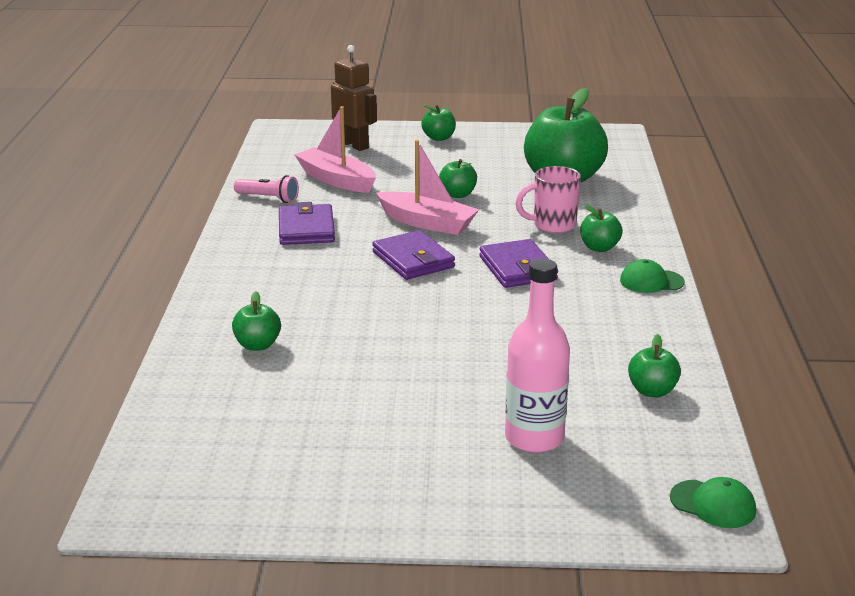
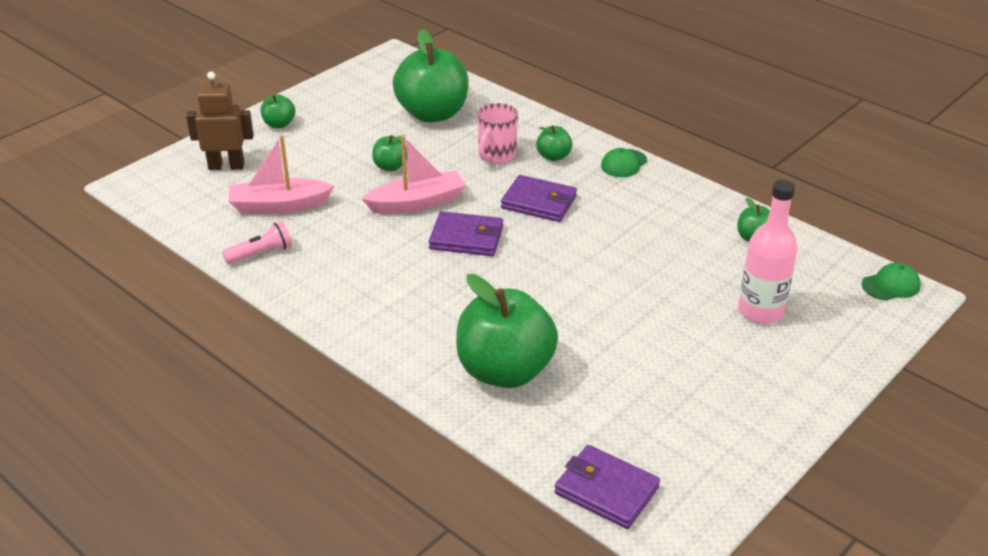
camera: 50 degrees left, 10 degrees up
green apple [232,291,281,351] -> green apple [456,274,558,388], size x2.22
purple wallet [279,202,335,245] -> purple wallet moved to [555,445,660,529]

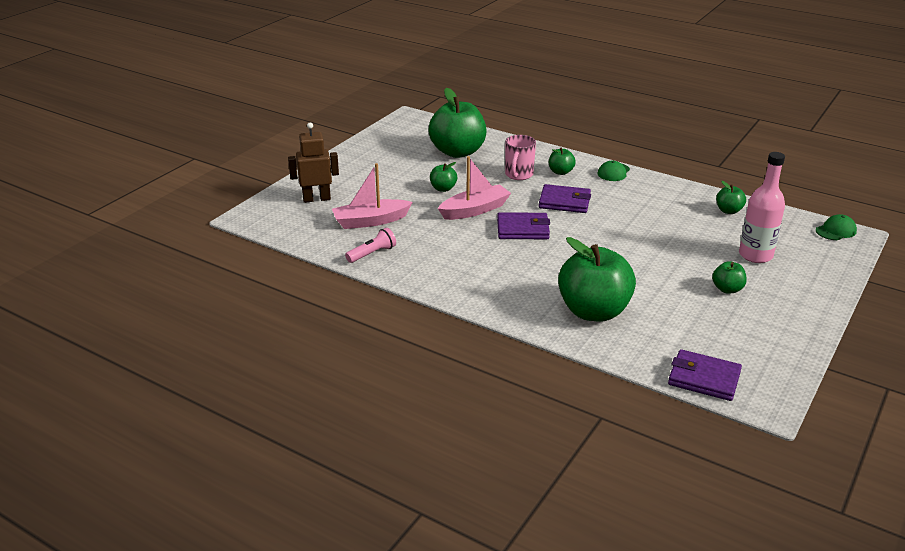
camera: 10 degrees left, 5 degrees down
green apple [261,94,295,128] -> green apple moved to [712,261,747,294]

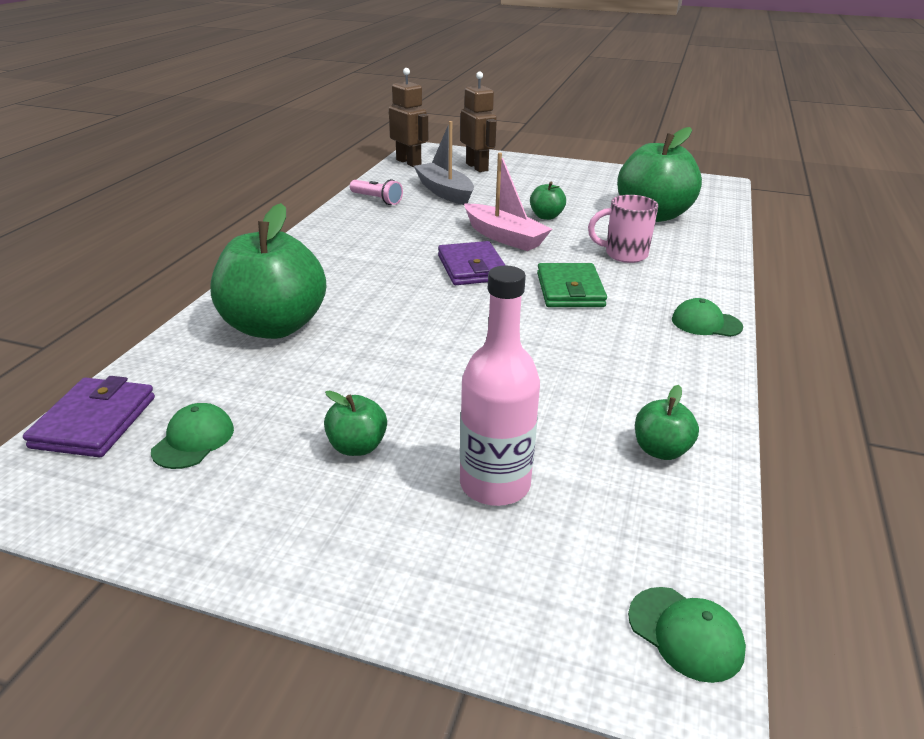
camera: 75 degrees right, 0 degrees up
pink boat [332,163,413,229] -> grey boat [414,121,474,205]
purple wallet [539,184,591,213] -> green wallet [537,263,607,307]
green apple [549,148,576,175] -> none
none -> green cap [151,403,234,469]
none -> brown robot [389,68,428,167]

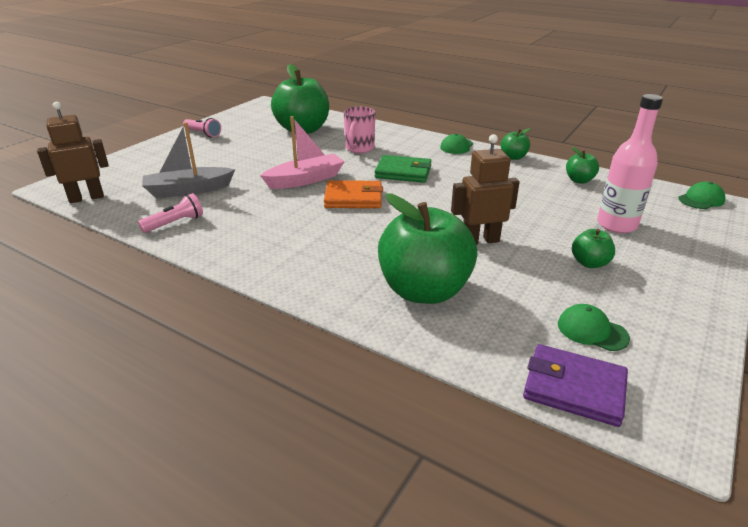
camera: 75 degrees left, 0 degrees up
purple wallet [438,241,506,285] -> orange wallet [324,180,383,208]
brown robot [460,72,497,172] -> brown robot moved to [451,134,520,245]
green apple [530,182,566,220] -> green apple moved to [501,128,531,160]
none -> pink flashlight [183,118,221,137]

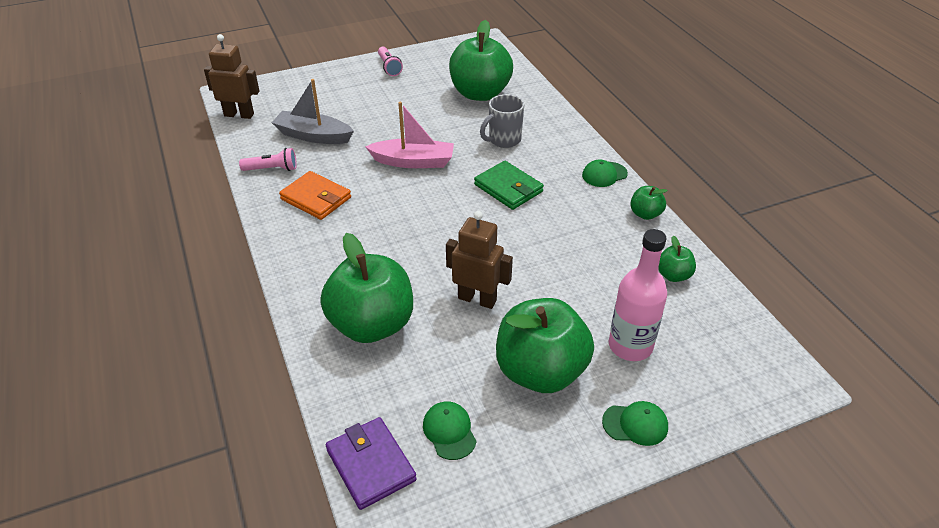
camera: 35 degrees right, 10 degrees up
orange wallet [324,180,383,208] -> orange wallet moved to [279,171,351,220]
pink mug [344,106,375,153] -> grey mug [480,94,524,148]
green apple [572,229,615,268] -> green apple [496,298,594,393], size x2.22
green cap [678,181,726,209] -> green cap moved to [602,401,668,446]

